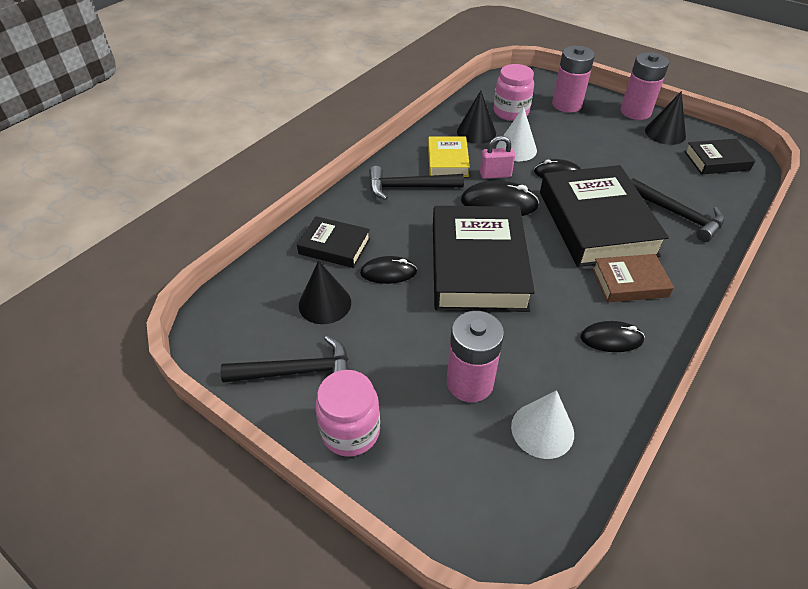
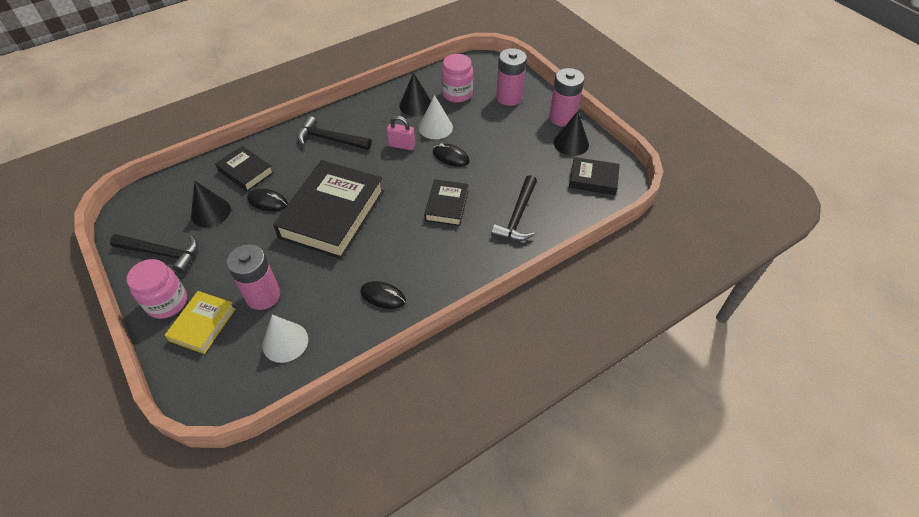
camera: 20 degrees right, 5 degrees up
yellow book [428,137,470,177] -> yellow book moved to [165,291,236,354]
black mouse [461,181,539,216] -> none
black book [540,165,669,267] -> black book [424,179,469,226], size x0.51
brown book [592,254,674,302] -> none
black hammer [631,178,724,242] -> black hammer turned 45 degrees clockwise [491,175,537,241]

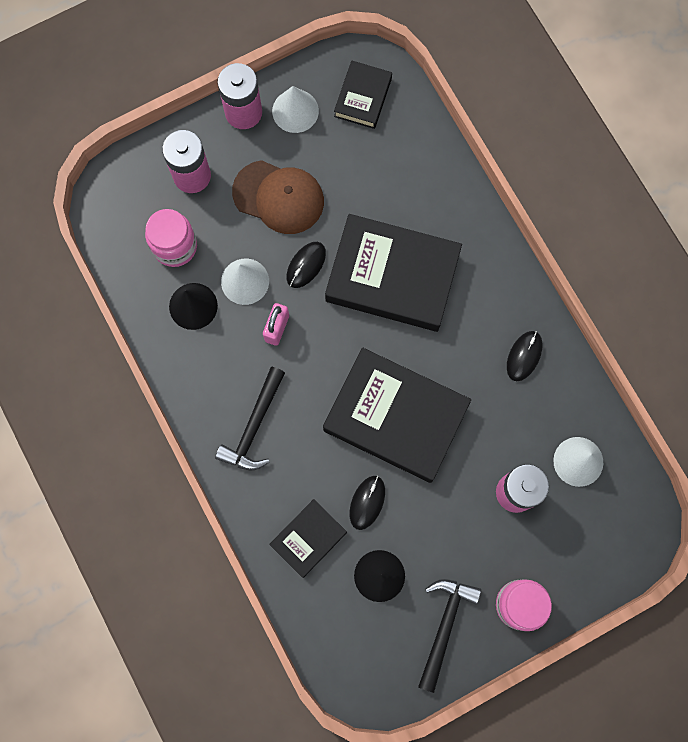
camera: 85 degrees left, 25 degrees up
yellow book [165,291,236,354] -> none
black book [424,179,469,226] -> black book [325,214,462,332], size x1.95
black hammer [491,175,537,241] -> none
black cone [554,111,589,156] -> white cone [272,86,319,133]
none -> brown cap [232,160,324,234]

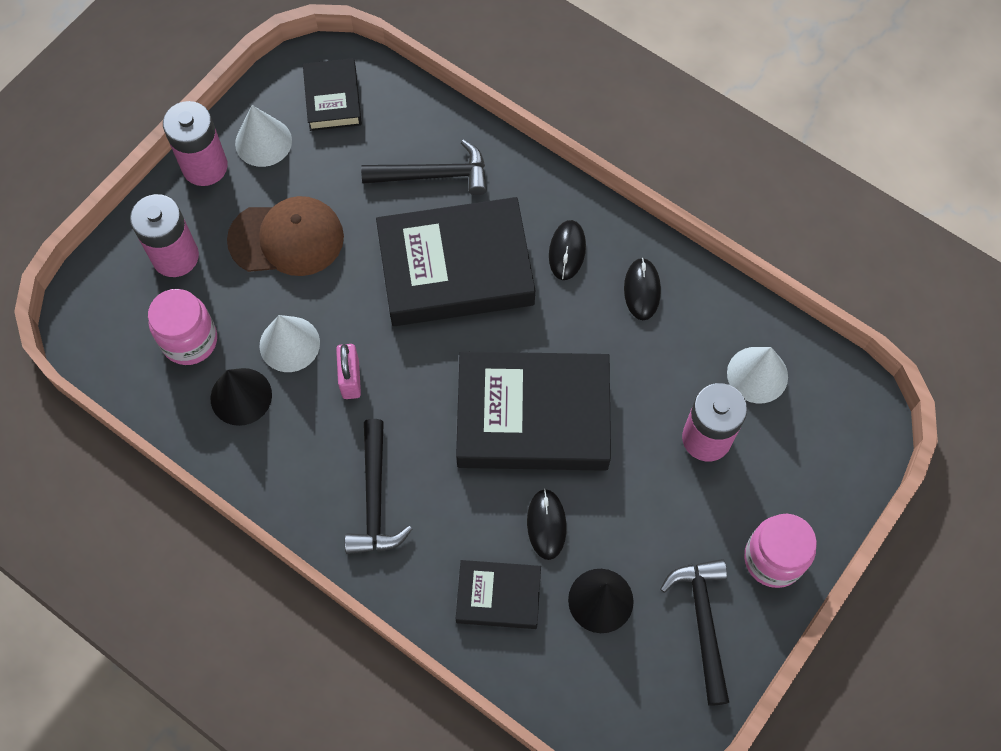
camera: 25 degrees left, 10 degrees down
black book [269,499,347,578] -> black book turned 75 degrees clockwise [456,560,541,629]
black mouse [286,242,326,288] -> black mouse moved to [549,220,586,280]
none -> black hammer [361,140,487,195]

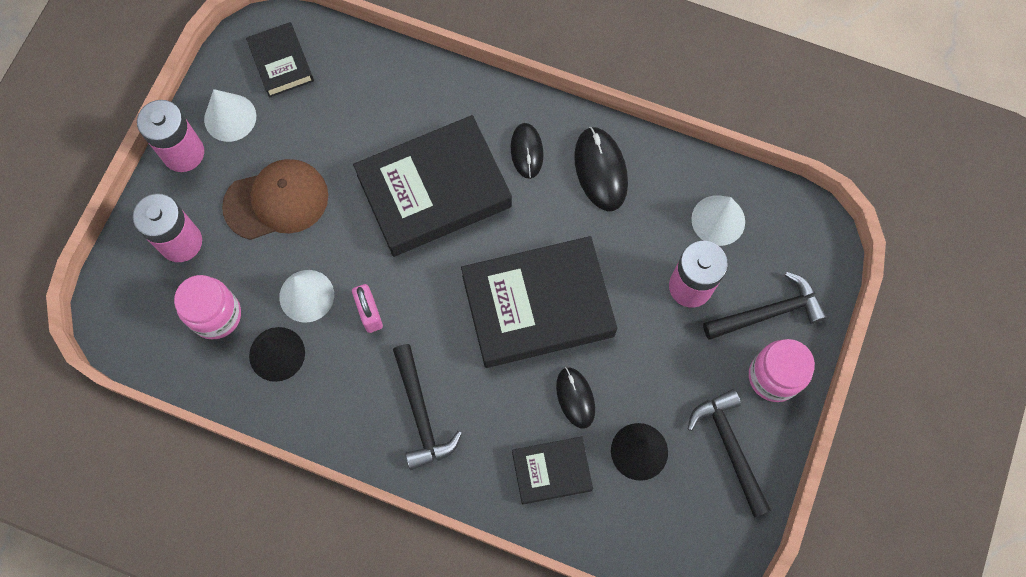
camera: 15 degrees left, 5 degrees up
black hammer [361,140,487,195] -> black hammer moved to [703,272,827,340]
black mouse [624,258,661,320] -> black mouse [574,127,628,211], size x1.52

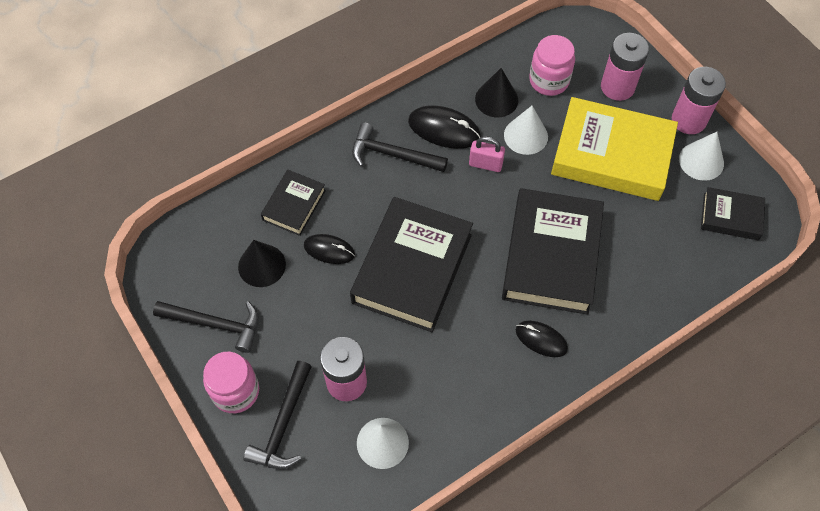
camera: 125 degrees right, 10 degrees down
brown cap [222,159,328,240] -> yellow book [551,97,678,201]
black mouse [574,127,628,211] -> black mouse moved to [408,105,481,149]

